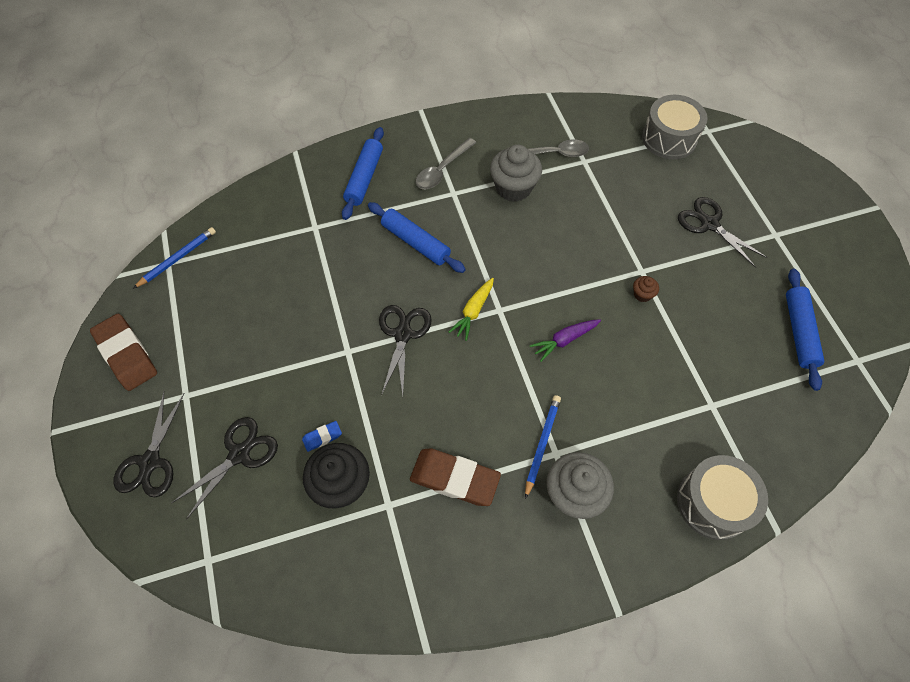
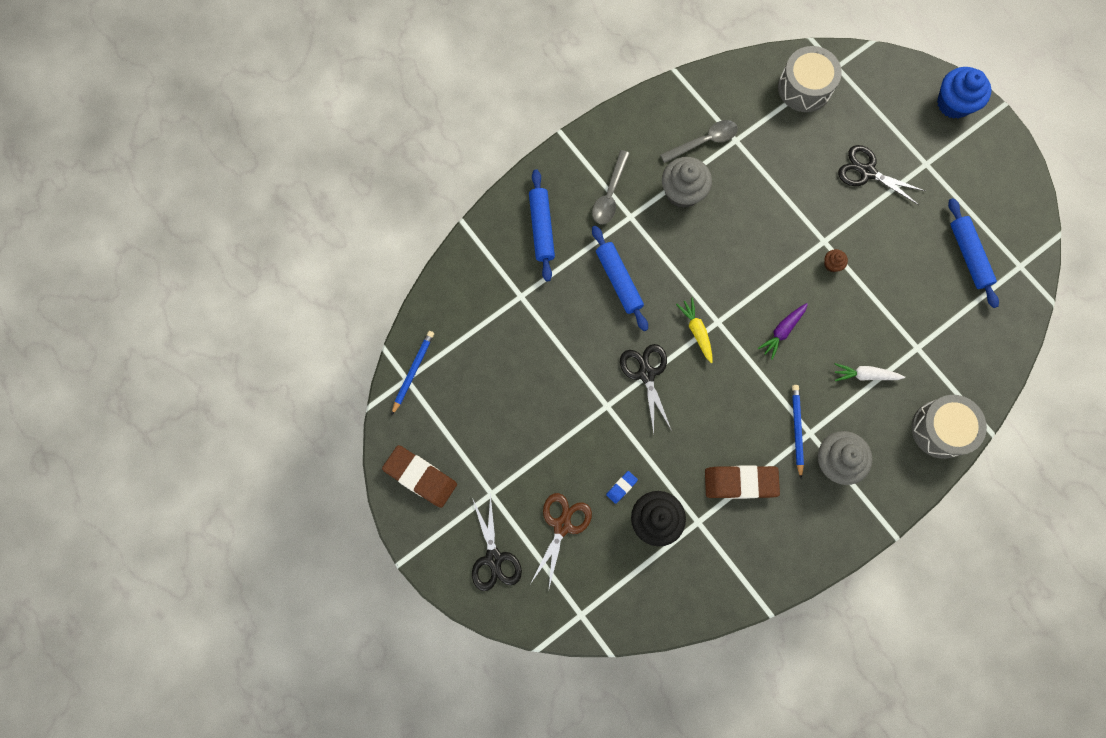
camera: 20 degrees left, 15 degrees up
black scissors [172,417,278,519] -> brown scissors [531,493,592,588]
blue rolling pin [368,202,466,273] -> blue rolling pin turned 45 degrees clockwise [592,226,648,331]
yellow carrot [449,278,494,341] -> yellow carrot turned 150 degrees clockwise [676,297,713,363]
none -> white carrot [835,363,905,381]
none -> blue cupcake [937,67,991,119]

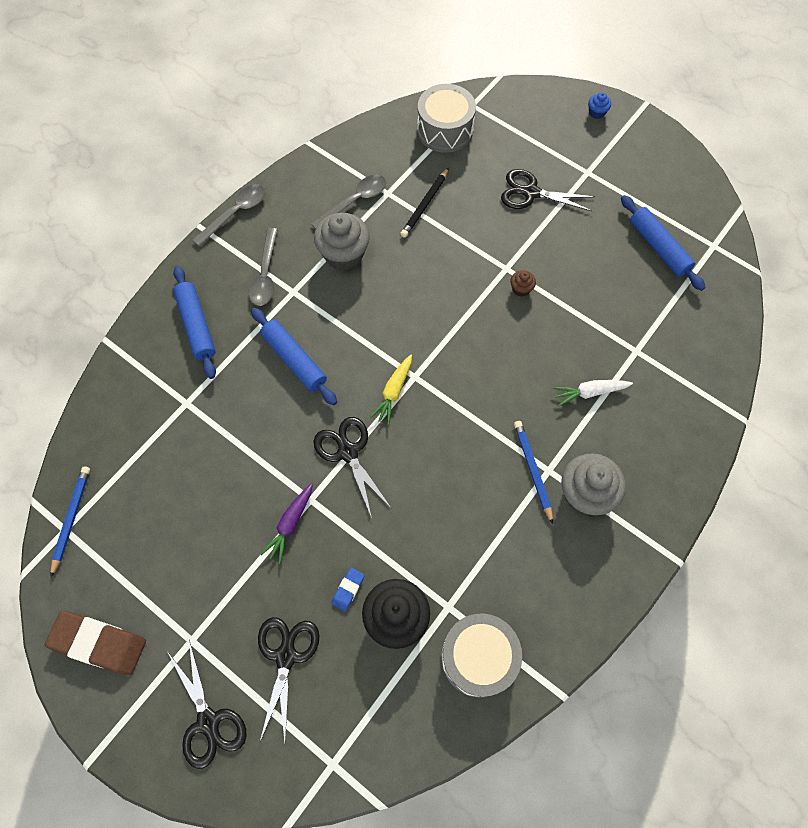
camera: 15 degrees left, 10 degrees down
brown scissors [531,493,592,588] -> black scissors [258,617,320,742]
yellow carrot [676,297,713,363] -> yellow carrot turned 120 degrees counterclockwise [369,354,412,425]
brown eraser [705,465,780,499] -> none
purple carrot [758,303,808,360] -> purple carrot moved to [260,484,313,564]
grey drum [911,395,987,459] -> grey drum moved to [441,614,522,698]
blue cupcake [937,67,991,119] -> blue cupcake [588,92,611,119], size x0.46
none -> grey spoon [193,184,265,246]
none -> black pencil [400,168,449,238]

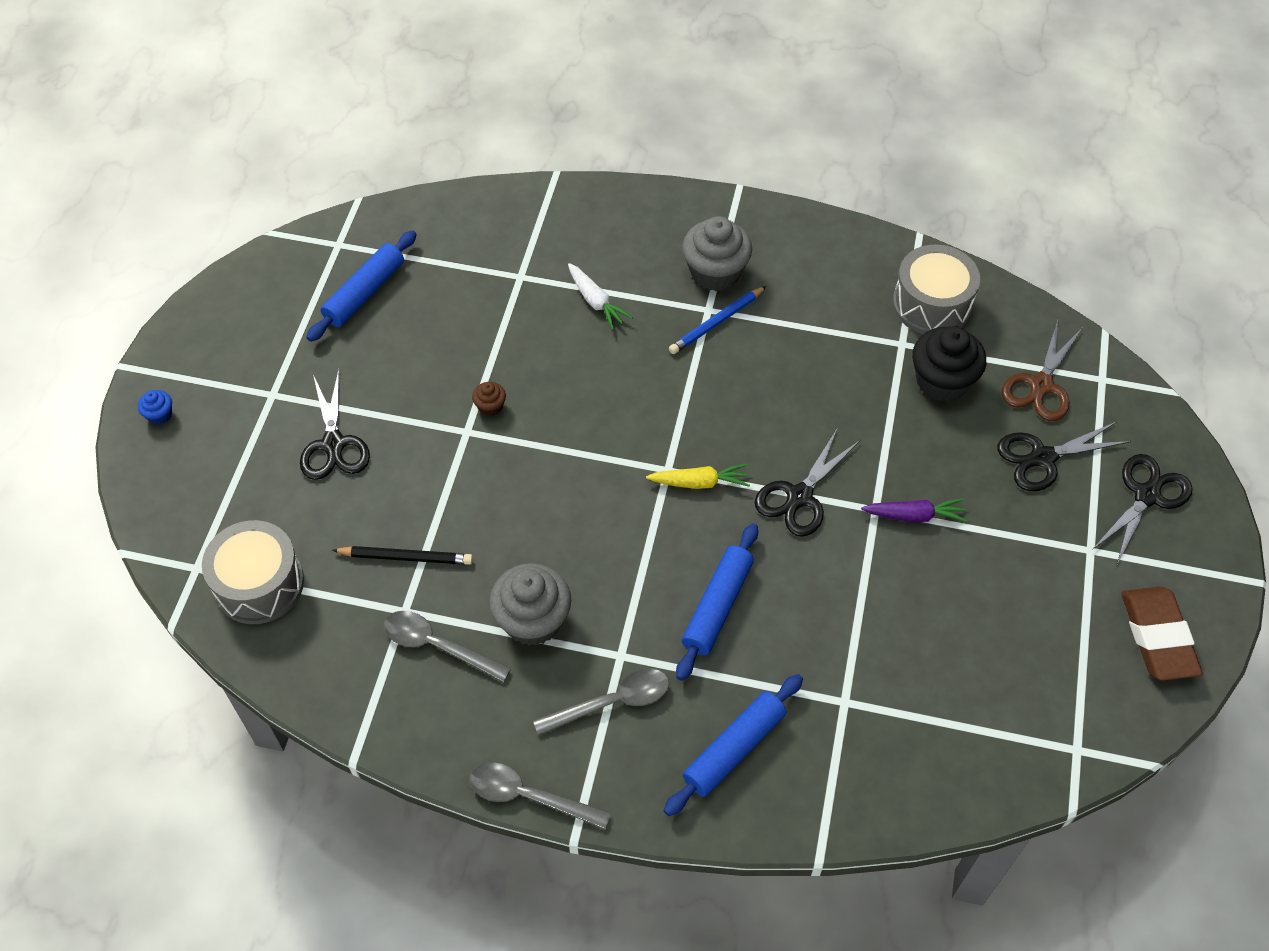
camera: 115 degrees left, 10 degrees down
blue pencil [51,466,90,577] -> none
blue eraser [331,568,365,611] -> none
none -> brown scissors [1002,320,1083,421]

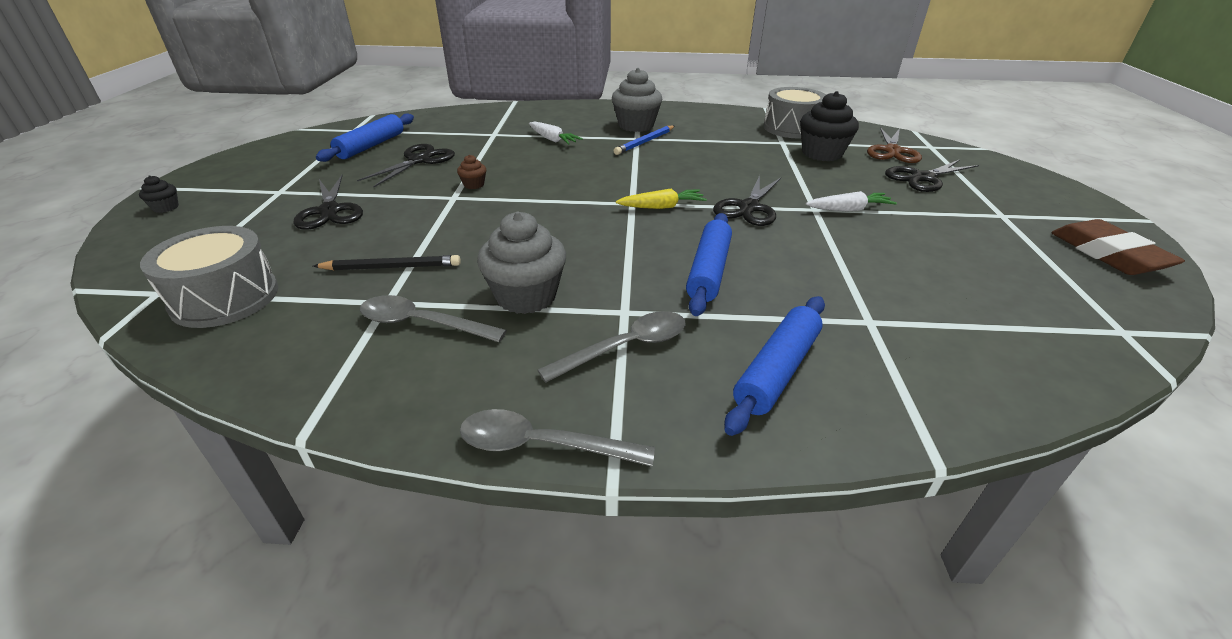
camera: 10 degrees left, 20 degrees down
blue cupcake [138,390,172,425] -> black cupcake [139,176,179,213]
purple carrot [861,498,968,522] -> white carrot [806,191,897,212]
black scissors [1092,454,1193,564] -> black scissors moved to [357,144,455,187]

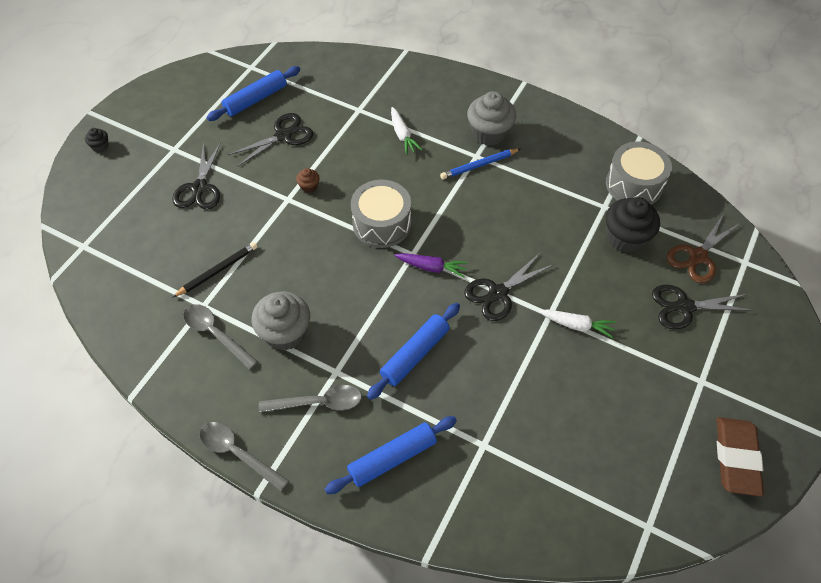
camera: 25 degrees right, 20 degrees up
grey drum [140,226,278,328] -> grey drum moved to [351,180,411,248]
black pencil [313,255,461,271] -> black pencil turned 60 degrees counterclockwise [172,242,257,298]
yellow carrot [616,188,707,209] -> purple carrot [394,253,468,278]

